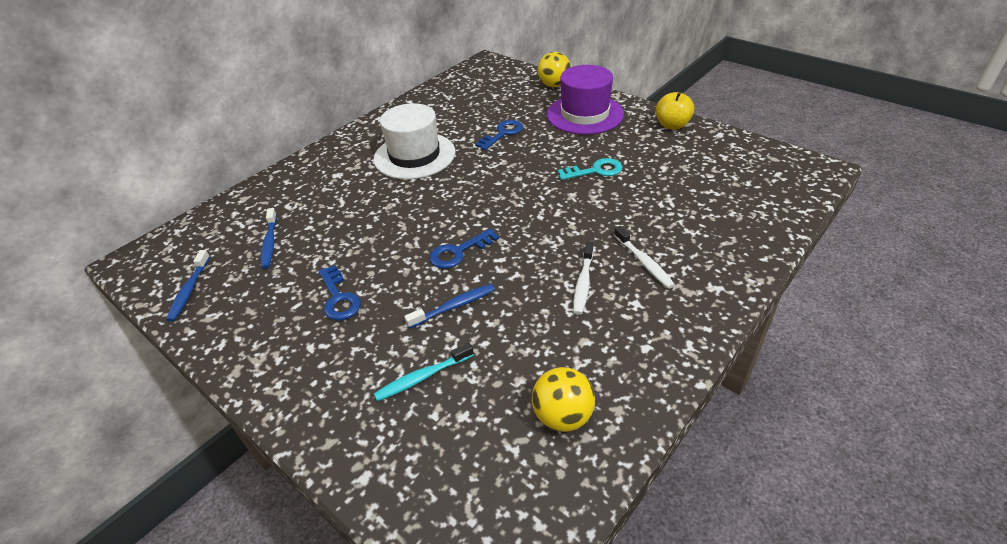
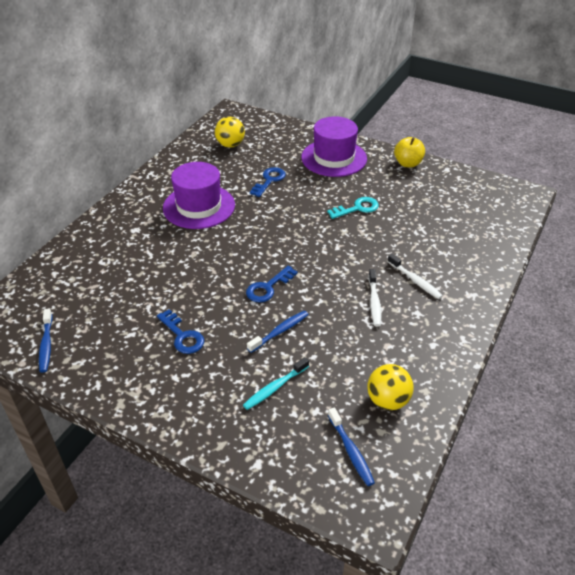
camera: 15 degrees left, 0 degrees up
blue toothbrush [261,208,277,269] -> blue toothbrush moved to [328,407,375,486]
white hat [374,103,455,179] -> purple hat [163,162,235,229]
yellow ball [538,52,571,87] -> yellow ball moved to [215,117,245,148]

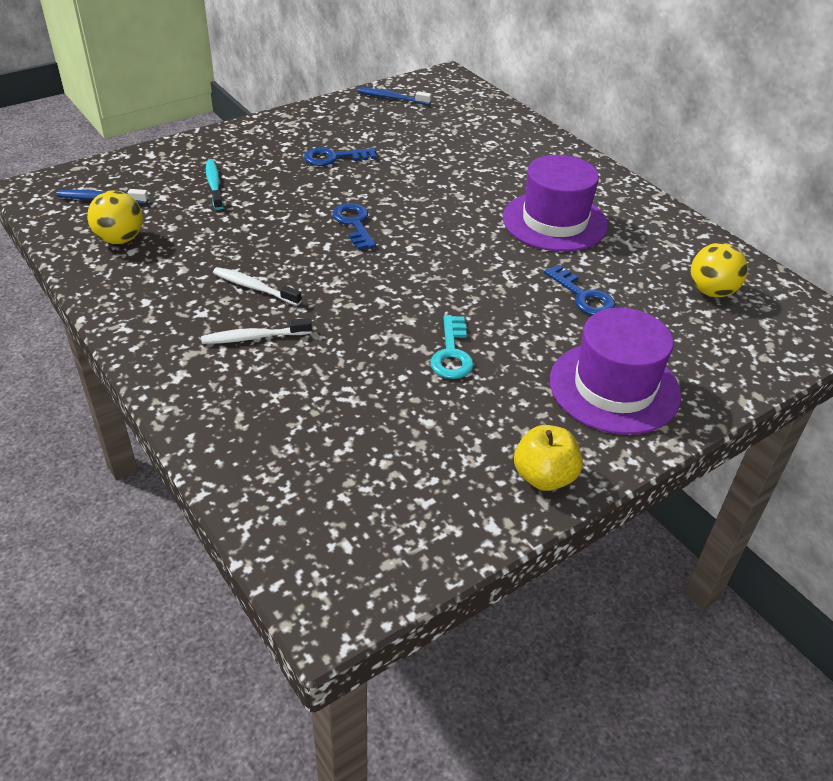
camera: 115 degrees right, 0 degrees up
blue toothbrush [247,311,309,353] -> none

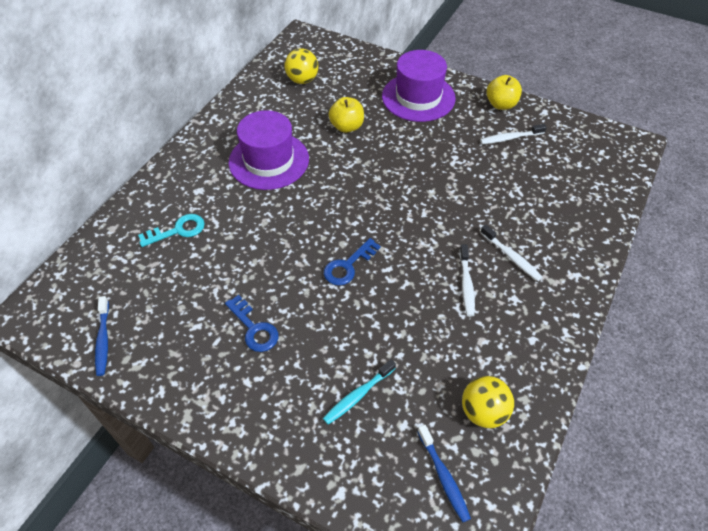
camera: 115 degrees left, 10 degrees up
turquoise key [430,315,474,379] -> turquoise key moved to [138,214,205,247]
blue key [544,264,616,315] -> yellow apple [329,97,364,133]
none -> white toothbrush [480,124,547,144]

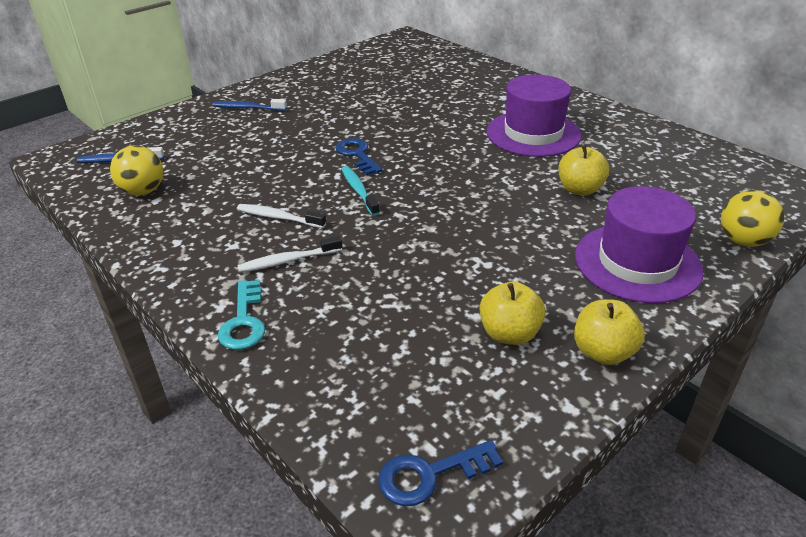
camera: 110 degrees right, 15 degrees down
blue toothbrush [95,296,109,376] -> blue toothbrush moved to [213,99,287,111]
turquoise key [138,214,205,247] -> turquoise key moved to [218,280,265,350]
blue key [225,295,279,352] -> blue key moved to [378,440,503,506]
yellow ball [285,48,318,84] -> yellow ball moved to [721,190,784,247]
turquoise toothbrush [323,359,396,424] -> turquoise toothbrush moved to [342,166,380,216]
white toothbrush [480,124,547,144] -> yellow apple [480,282,545,345]

